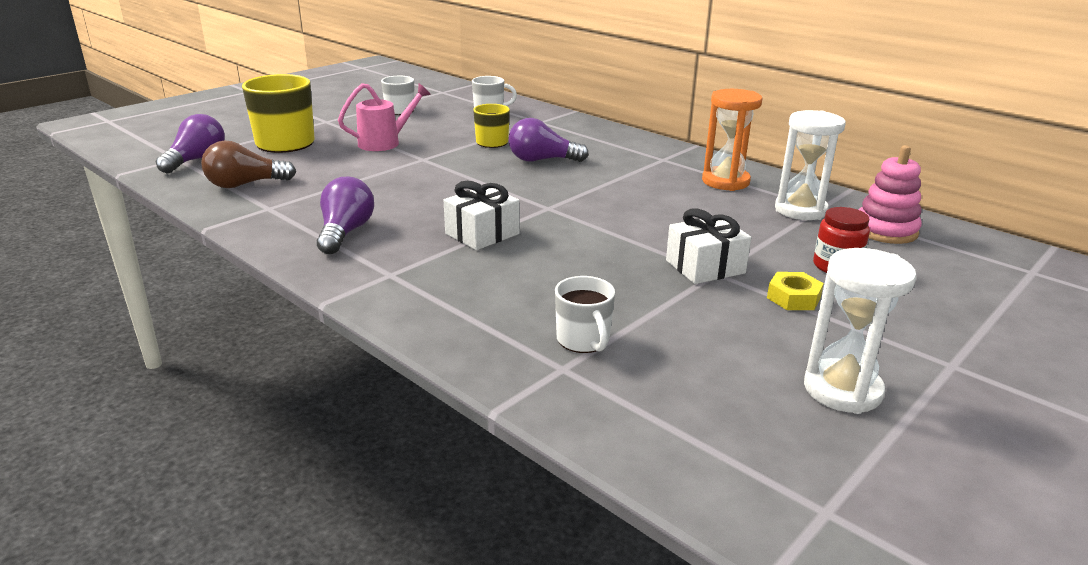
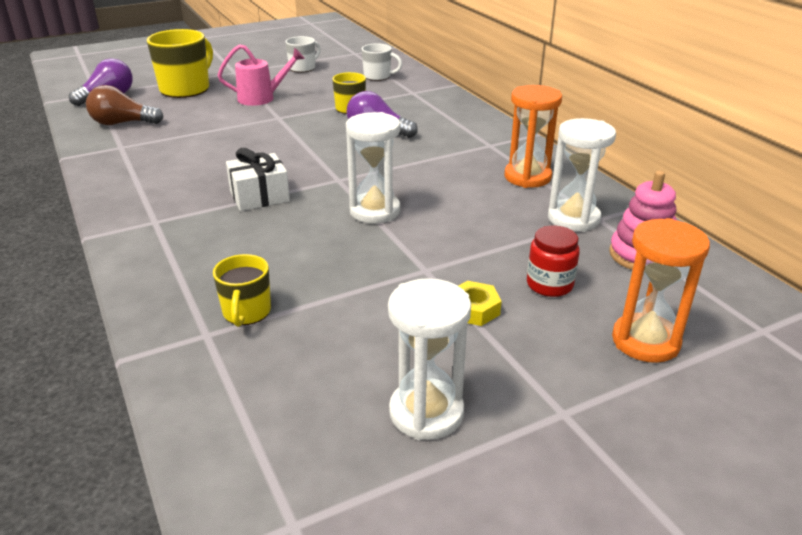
camera: 20 degrees right, 5 degrees up
purple light bulb [317,177,374,254] -> none
white mug [555,276,615,353] -> yellow mug [213,254,271,327]
white gift [666,208,751,284] -> none
none -> white hourglass [346,112,400,224]
none -> orange hourglass [612,218,710,363]

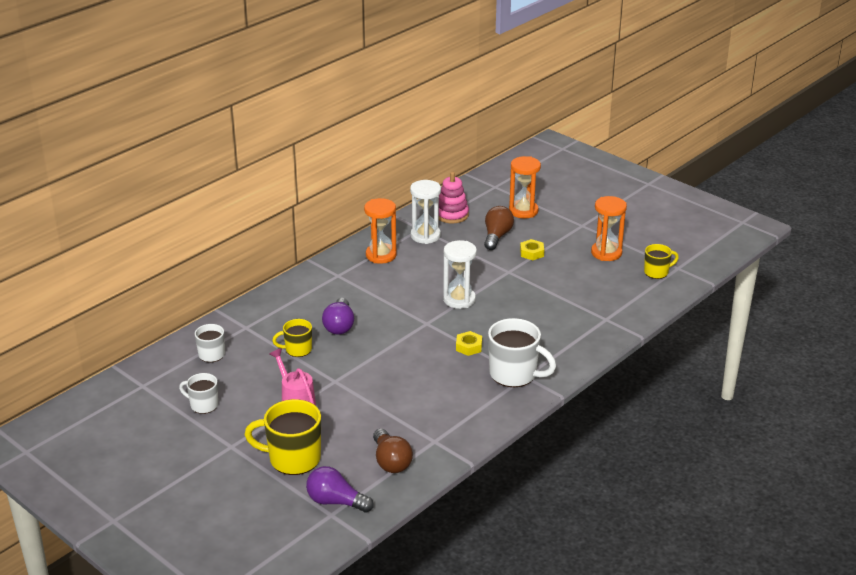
camera: 110 degrees left, 0 degrees up
yellow mug [213,254,271,327] -> yellow mug moved to [644,244,679,279]
white gift [226,148,290,211] -> yellow nut [456,331,482,356]
white hourglass [388,278,471,440] -> orange hourglass [591,196,627,261]
red jar [527,225,580,297] -> brown light bulb [484,206,514,250]
none -> white mug [488,318,556,387]

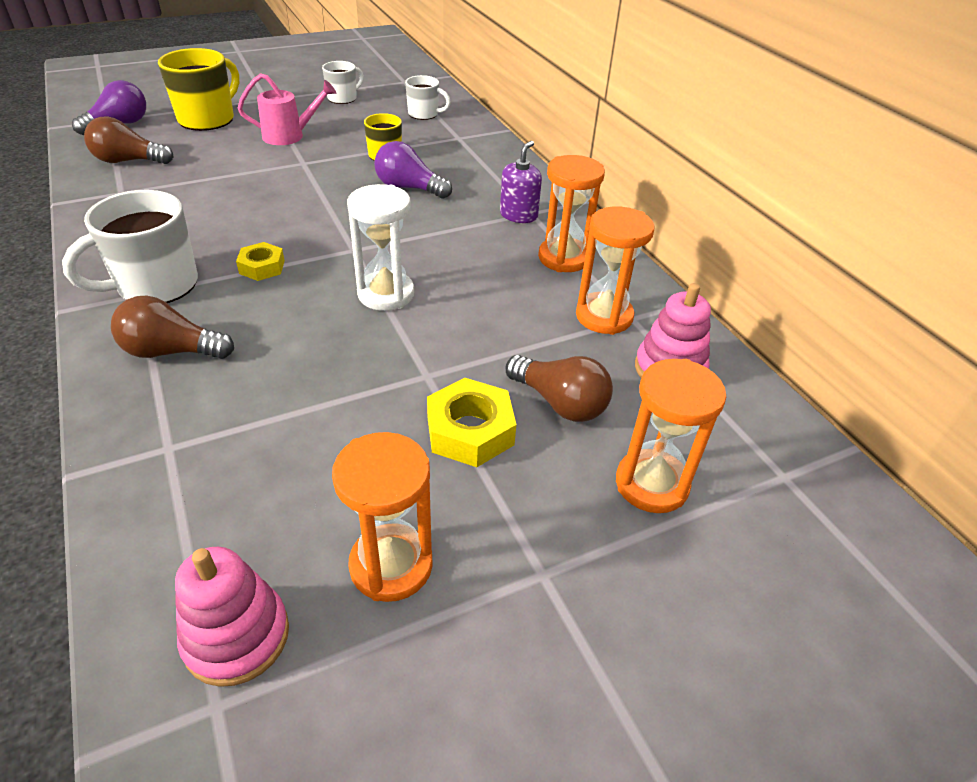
camera: 110 degrees right, 10 degrees up
white hourglass [410,180,441,244] -> orange hourglass [576,206,655,335]
yellow nut [520,239,544,260] -> yellow nut [427,378,516,467], size x1.58
yellow mug [644,244,679,279] -> pink stacking toy [175,547,289,687]
none -> brown light bulb [111,296,234,359]
none -> purple soap dispenser [500,141,542,223]

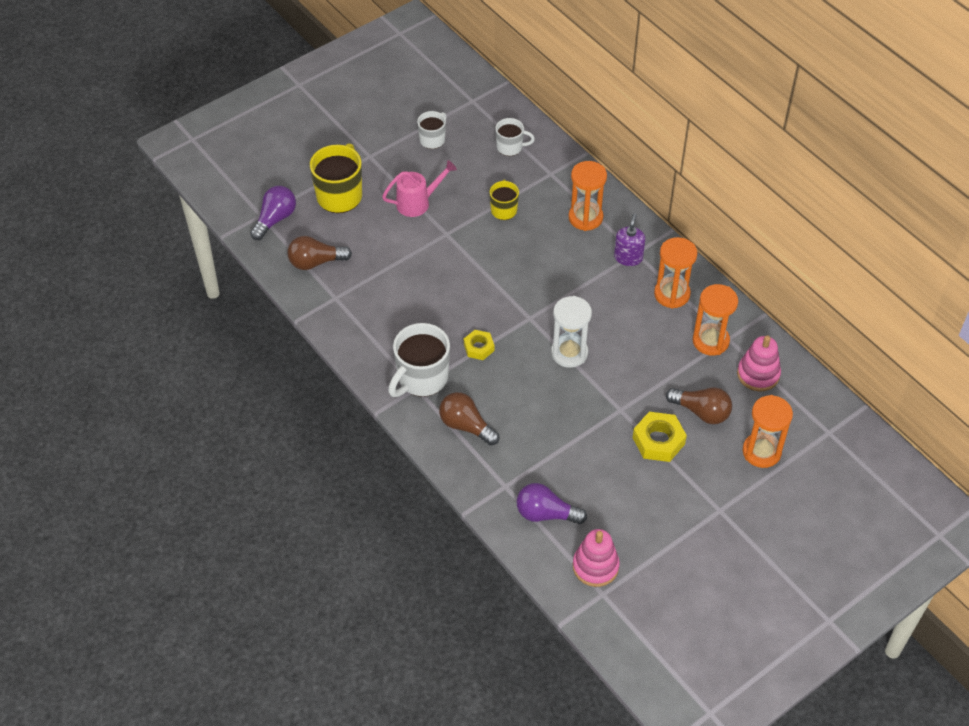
camera: 10 degrees left, 10 degrees up
brown light bulb [111,296,234,359] -> brown light bulb turned 45 degrees clockwise [439,392,499,446]
orange hourglass [332,432,433,602] -> orange hourglass moved to [569,161,607,231]
purple light bulb [374,141,452,199] -> purple light bulb moved to [516,483,587,524]

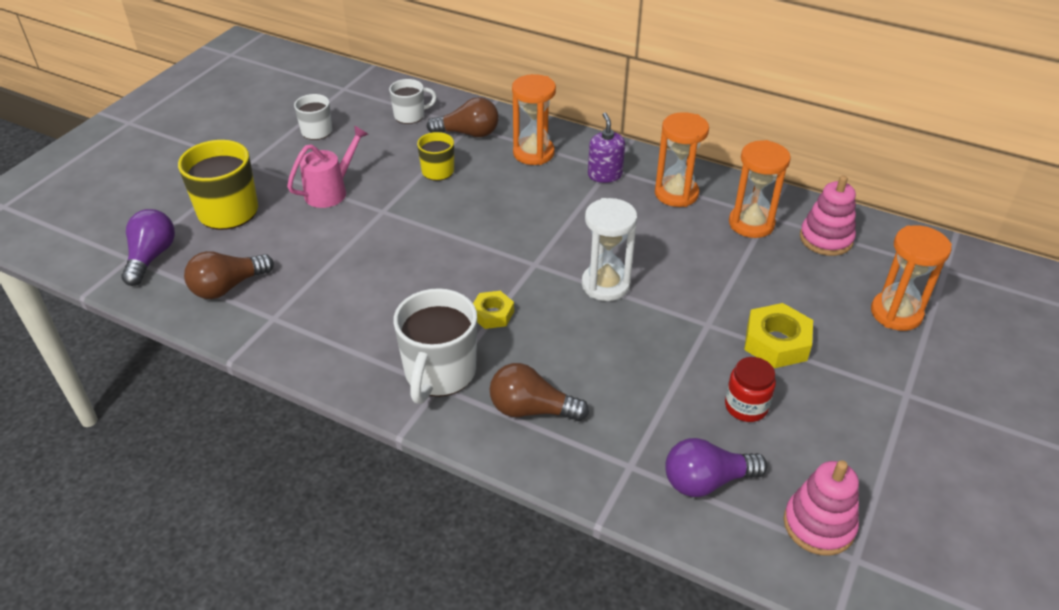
camera: 25 degrees left, 10 degrees down
brown light bulb [666,387,732,424] -> brown light bulb moved to [426,97,499,137]
none -> red jar [725,357,776,422]

